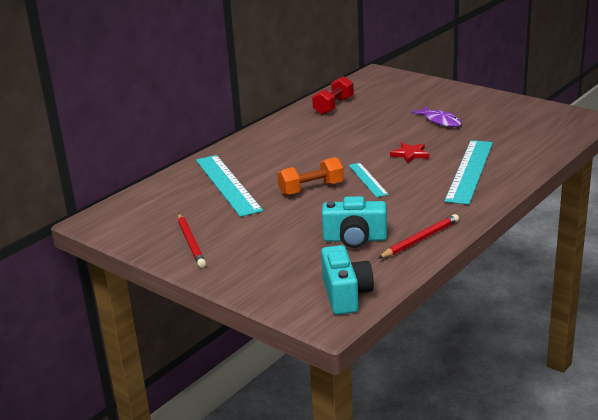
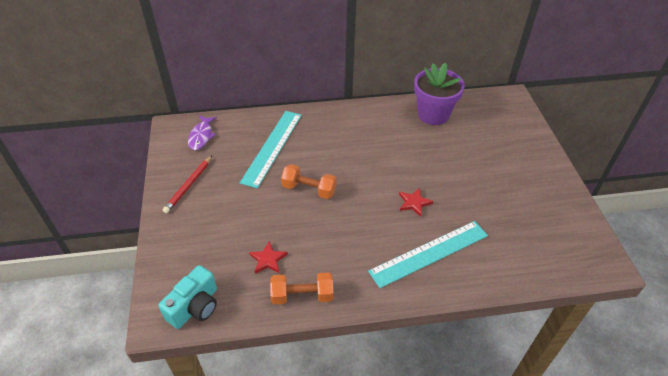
camera: 40 degrees right, 20 degrees up
red dumbbell [312,76,354,115] -> purple flower pot [414,63,465,125]
turquoise camera [322,196,387,248] -> red star [249,242,288,274]
turquoise ruler [349,163,389,197] -> none
red pencil [378,214,459,258] -> orange dumbbell [270,272,333,305]
purple fish [411,106,462,127] -> purple fish moved to [188,115,217,150]

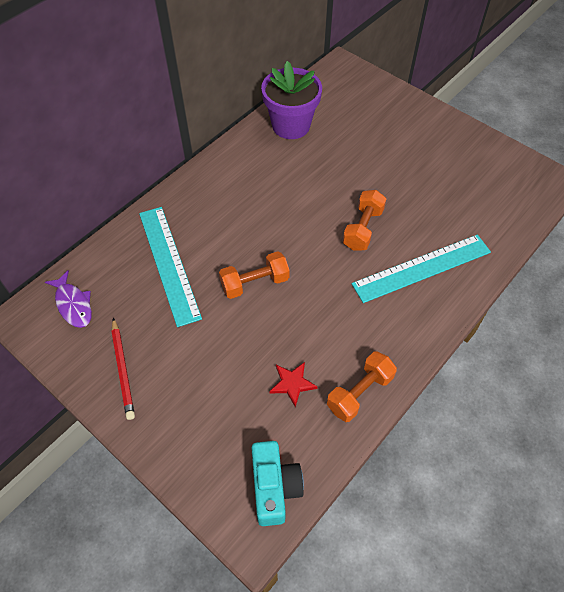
camera: 40 degrees left, 10 degrees up
turquoise ruler [368,221,488,288] -> turquoise ruler turned 45 degrees clockwise [352,235,491,303]
red star [399,188,433,217] -> orange dumbbell [343,190,386,251]

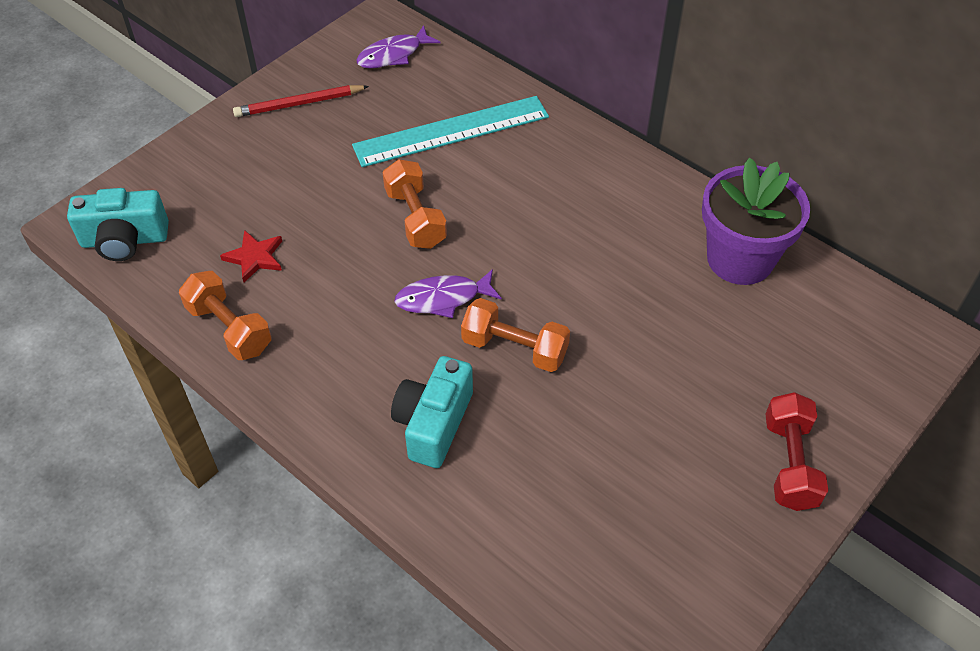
camera: 90 degrees right, 5 degrees down
turquoise ruler [352,235,491,303] -> turquoise camera [391,356,473,468]
none -> purple fish [394,269,502,318]
none -> red dumbbell [765,392,828,511]

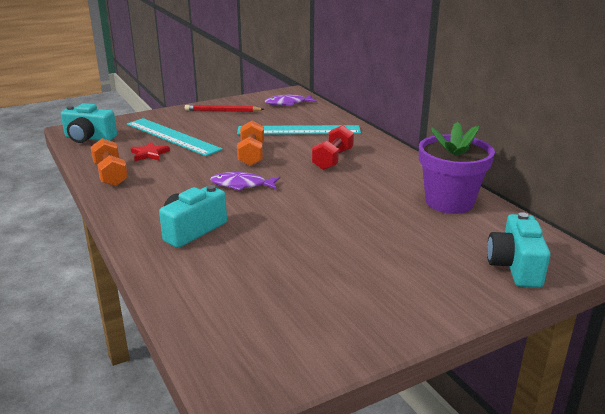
camera: 20 degrees right, 25 degrees down
orange dumbbell [461,298,570,372] -> none
red dumbbell [765,392,828,511] -> red dumbbell moved to [312,125,354,170]
none -> turquoise ruler [127,118,223,156]
none -> turquoise camera [487,212,551,288]

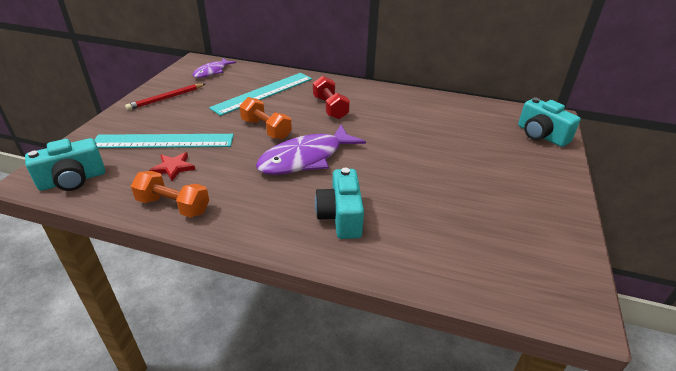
camera: 45 degrees left, 10 degrees up
purple fish [210,172,280,191] -> purple fish [256,125,366,175], size x1.74
purple flower pot [419,122,495,214] -> none

